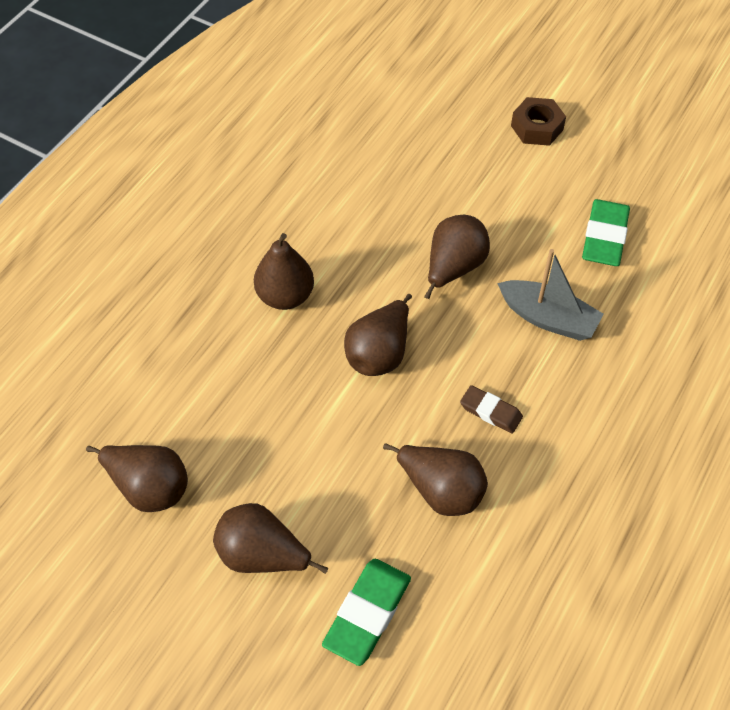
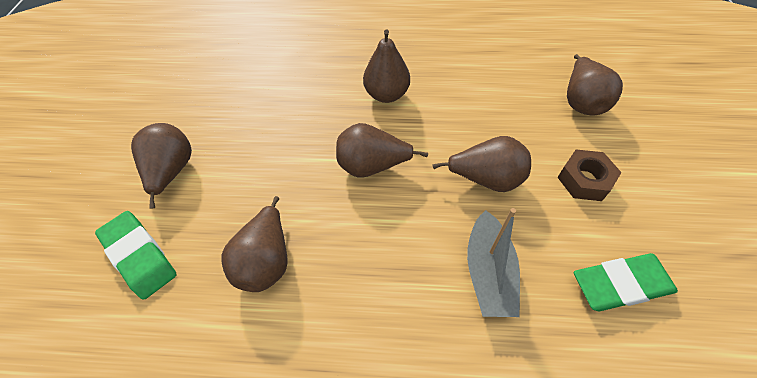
camera: 65 degrees right, 0 degrees up
brown pear [86,445,188,512] -> brown pear moved to [567,54,623,116]
green eraser [322,559,411,666] -> green eraser turned 45 degrees clockwise [95,211,177,300]
brown eraser [460,385,523,434] -> none
brown nut [511,97,566,146] -> brown nut moved to [557,149,622,201]

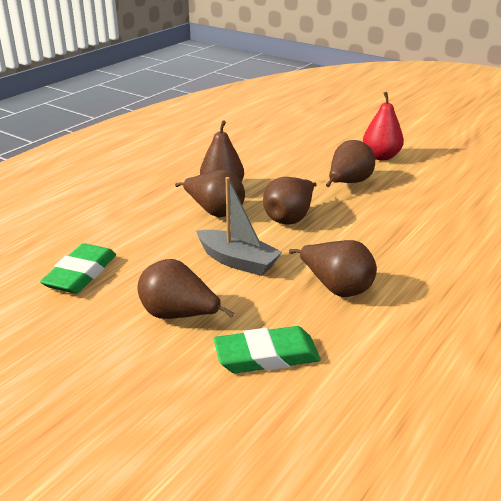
camera: 60 degrees left, 25 degrees down
grey boat [467,208,520,317] -> grey boat moved to [196,177,282,276]
brown nut [557,149,622,201] -> red pear [363,92,404,161]
brown pear [567,54,623,116] -> brown pear moved to [175,170,245,217]
green eraser [574,253,678,311] -> green eraser moved to [40,243,116,294]

